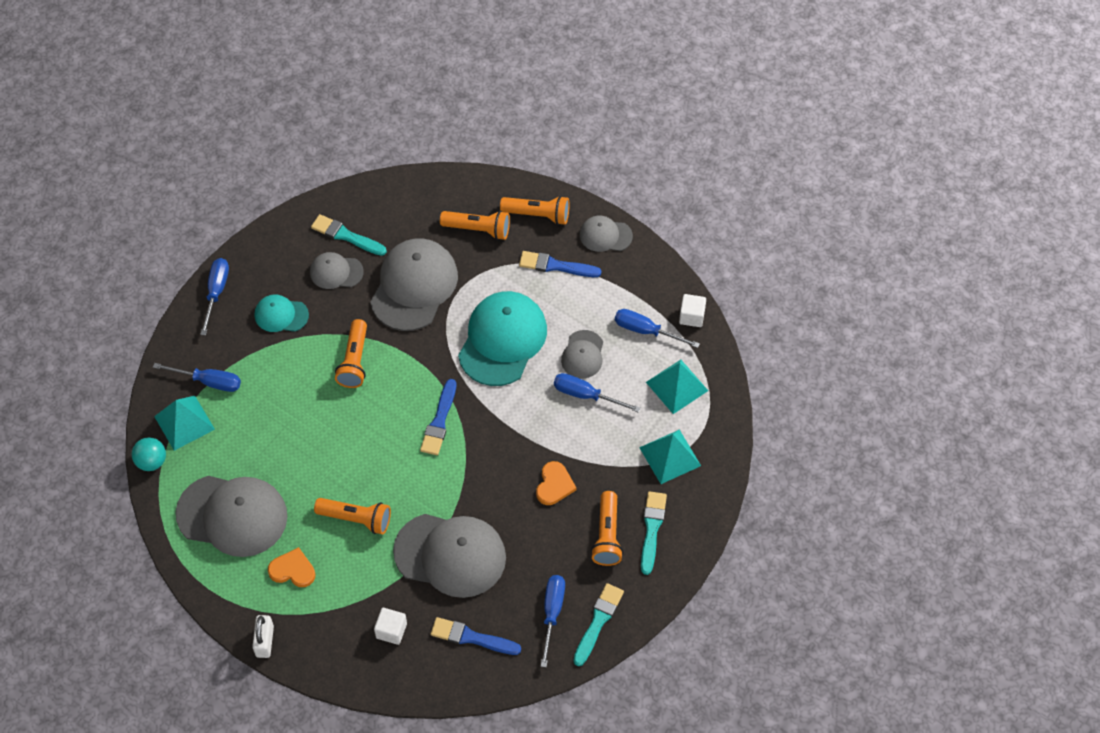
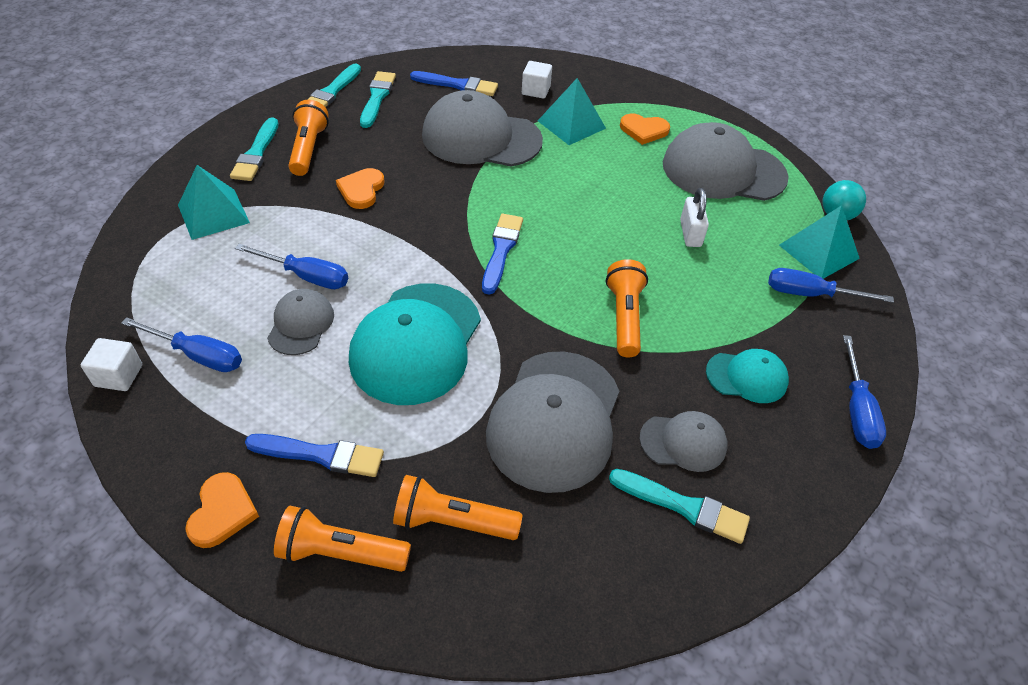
camera: 175 degrees right, 10 degrees down
white padlock [252,615,274,658] -> white padlock moved to [680,188,709,247]
orange flashlight [314,498,391,535] -> none
blue screwdriver [541,575,565,668] -> turquoise brush [360,71,396,128]
grey cap [580,216,633,252] -> orange heart [185,472,259,548]
turquoise pyramid [646,360,708,414] -> turquoise pyramid moved to [538,78,606,145]

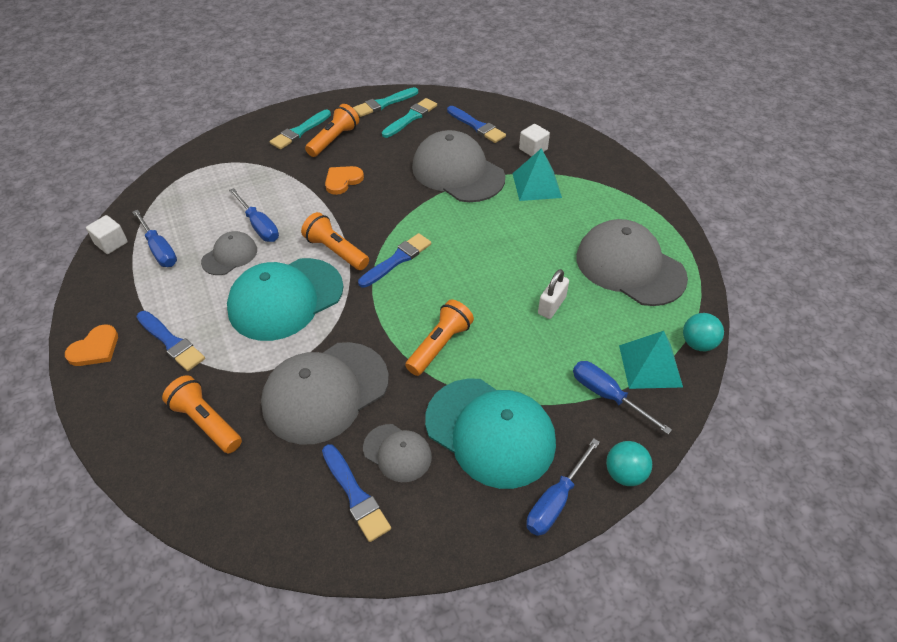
camera: 35 degrees right, 0 degrees up
turquoise pyramid [178,165,250,240] -> none
orange flashlight [274,506,411,572] -> orange flashlight moved to [301,212,369,270]
turquoise brush [609,469,750,544] -> blue brush [322,444,391,542]
orange heart [620,114,670,145] -> none
turquoise cap [706,349,789,403] -> turquoise cap [425,378,556,489], size x1.94
none -> turquoise ball [606,441,652,486]

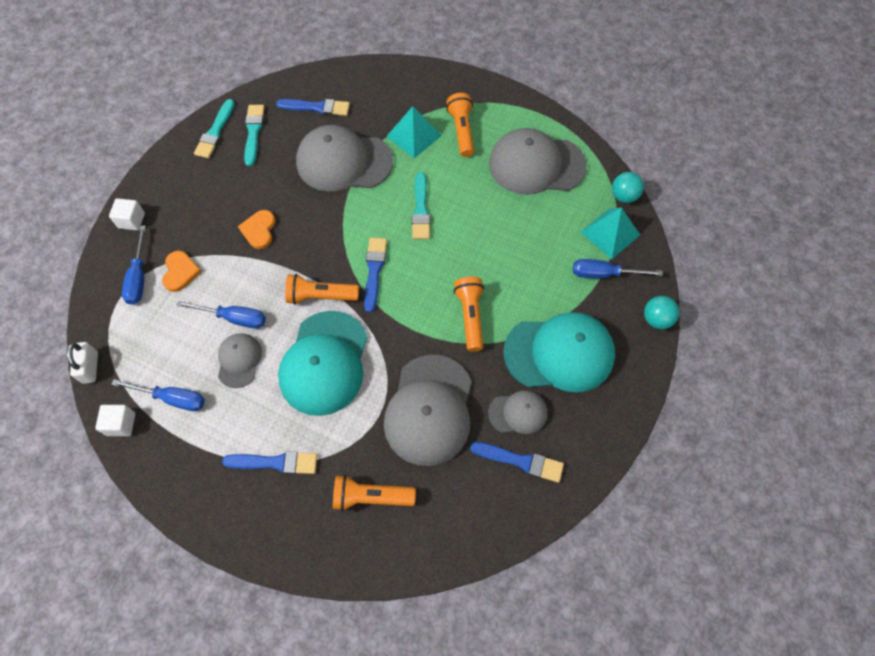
camera: 40 degrees left, 15 degrees up
orange heart [65,324,118,366] -> orange heart moved to [162,251,202,292]
turquoise brush [270,110,331,149] -> turquoise brush moved to [412,172,430,239]
orange flashlight [305,104,359,157] -> orange flashlight moved to [446,93,474,157]
white cube [519,124,550,157] -> white cube moved to [109,198,145,230]
blue screwdriver [526,438,600,536] -> blue screwdriver moved to [122,226,146,305]
white padlock [538,269,569,319] -> white padlock moved to [66,342,98,384]

